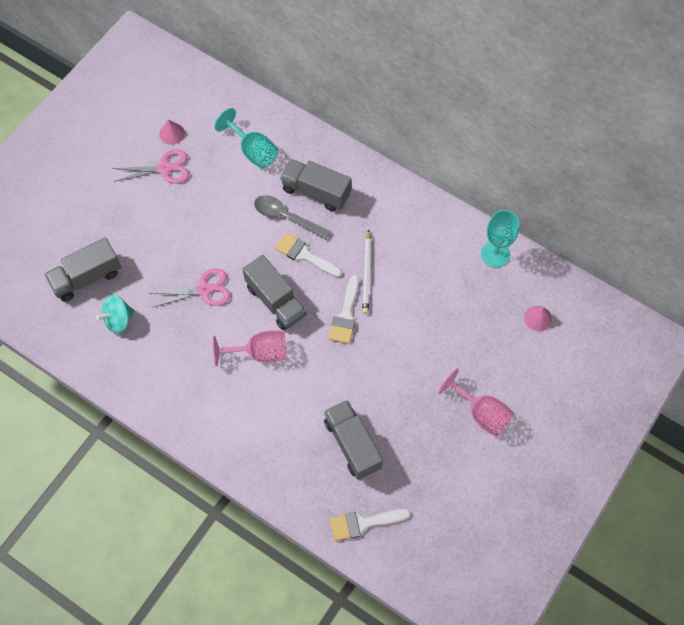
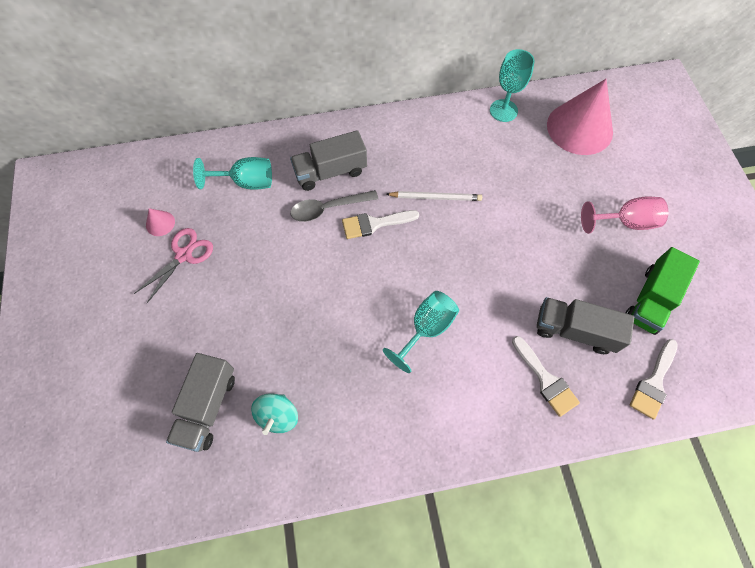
camera: 45 degrees left, 0 degrees up
pink scissors [152,268,231,307] -> none
pink goblet [213,330,286,367] -> turquoise goblet [383,291,459,373]
grey truck [242,255,306,330] -> none
white brush [329,275,359,344] -> white brush moved to [512,336,580,417]
white pencil [362,229,371,314] -> white pencil turned 45 degrees counterclockwise [386,191,482,201]
pink cone [524,306,552,331] -> pink cone [547,79,613,155], size x2.48
none -> green truck [625,247,700,335]

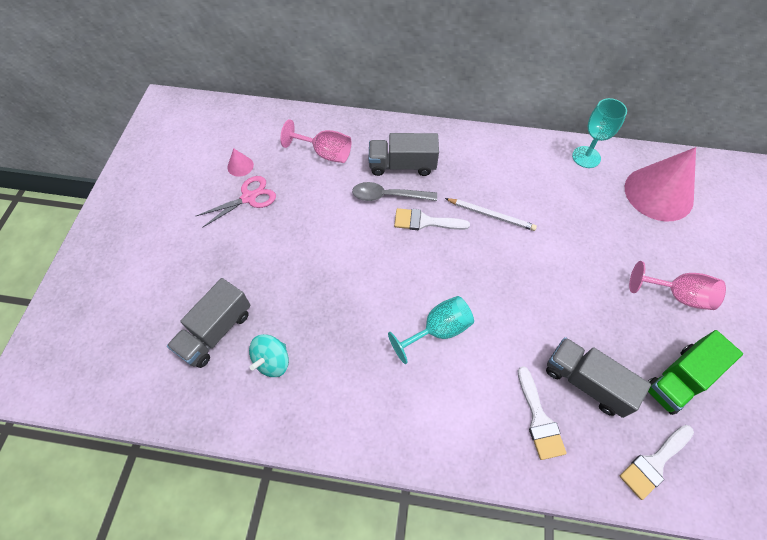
camera: 20 degrees right, 5 degrees down
turquoise goblet [193,157,272,190] -> pink goblet [280,119,351,163]

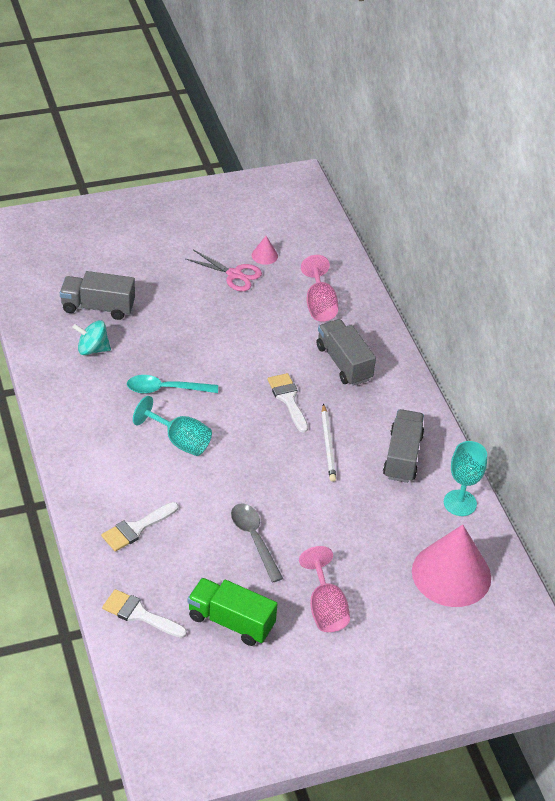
camera: 60 degrees right, 15 degrees down
grey spoon [352,182,437,201] -> grey spoon moved to [231,503,283,583]
grey truck [546,337,651,418] -> grey truck moved to [383,409,424,483]
none -> turquoise spoon [127,375,218,394]

